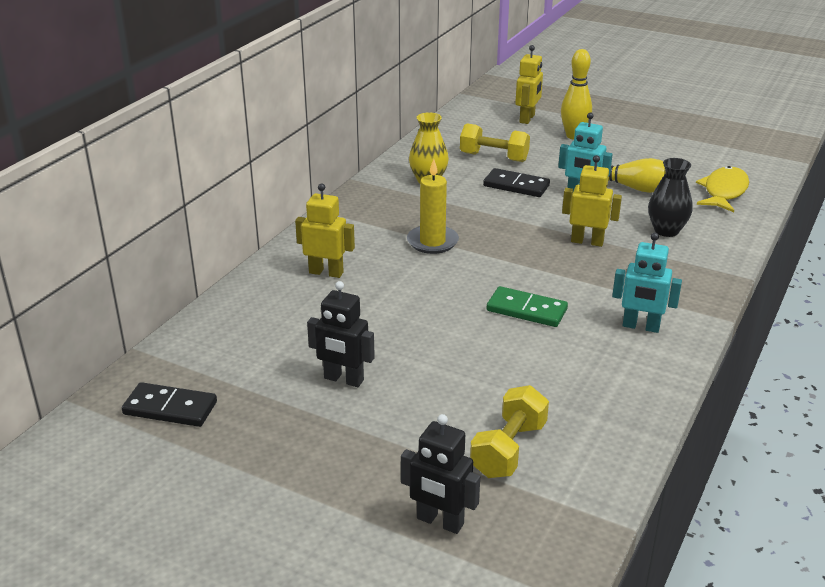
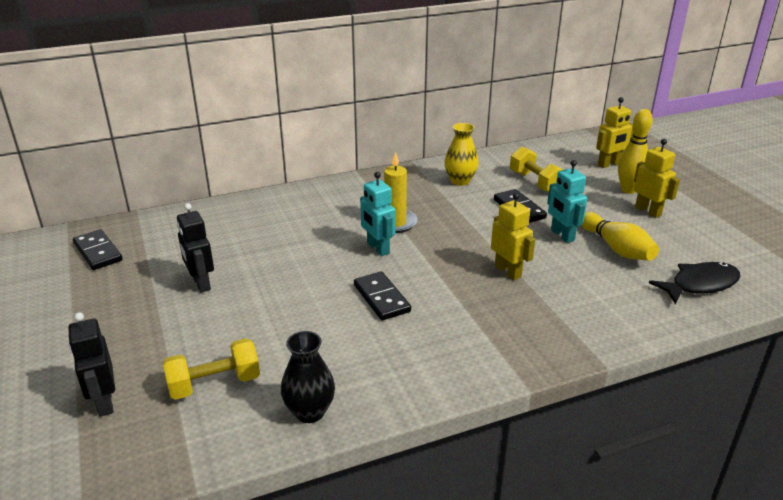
camera: 40 degrees right, 0 degrees up
yellow robot [295,183,355,278] -> yellow robot moved to [634,139,680,218]
green domino [487,286,568,327] -> black domino [354,271,411,320]
turquoise robot [612,232,682,333] -> turquoise robot moved to [360,172,396,256]
black vase [648,158,693,237] -> black vase moved to [281,331,335,423]
yellow fish [696,166,749,212] -> black fish [649,262,740,304]

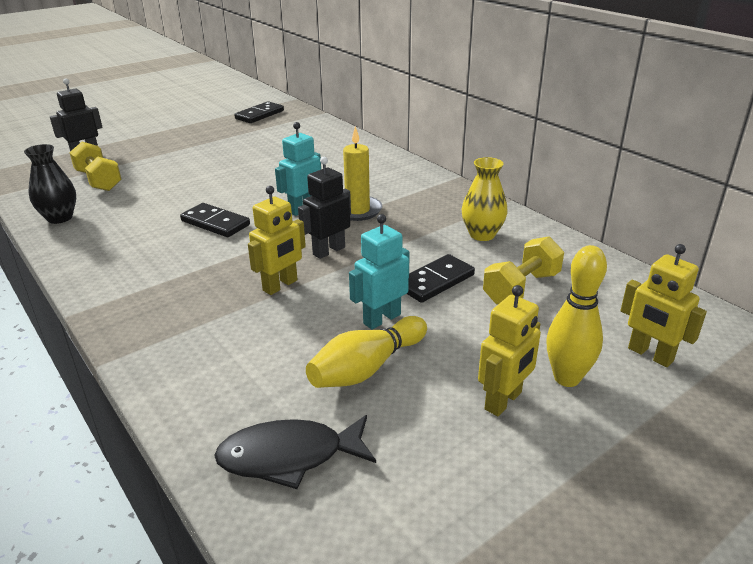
camera: 75 degrees right, 0 degrees up
black robot [177,203,214,293] -> black robot moved to [298,157,351,259]
black domino [354,271,411,320] -> black domino turned 75 degrees clockwise [180,203,250,237]
black fish [649,262,740,304] -> black fish turned 120 degrees clockwise [214,415,376,489]

